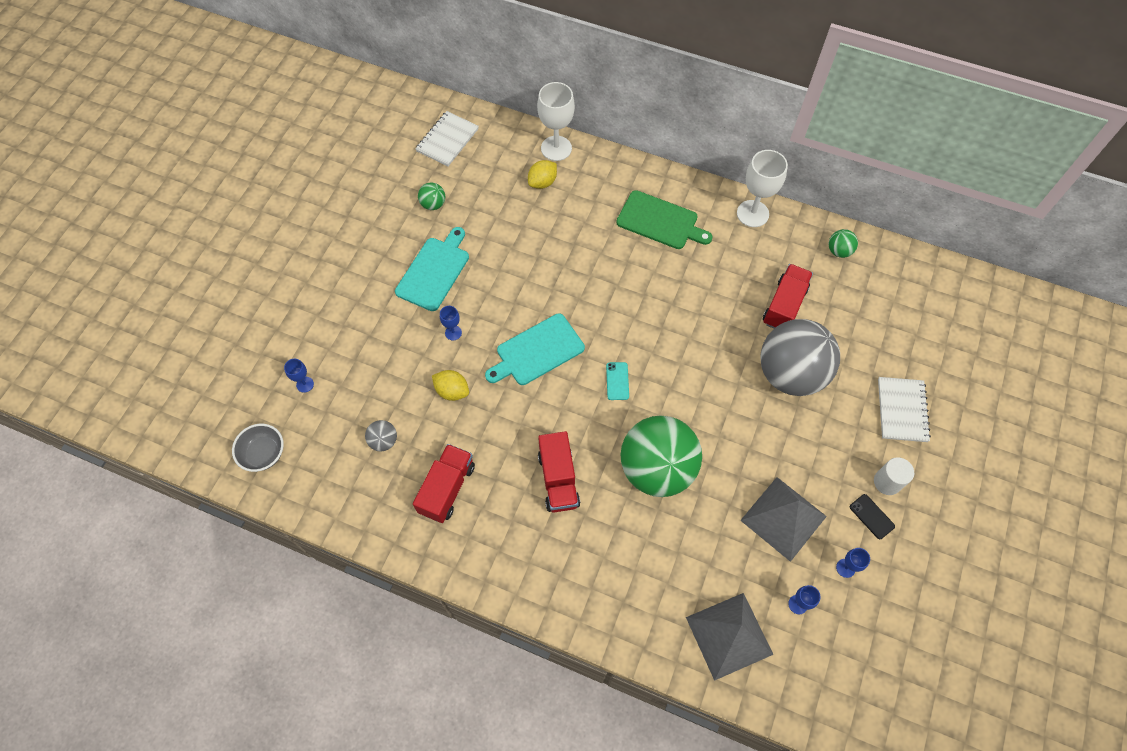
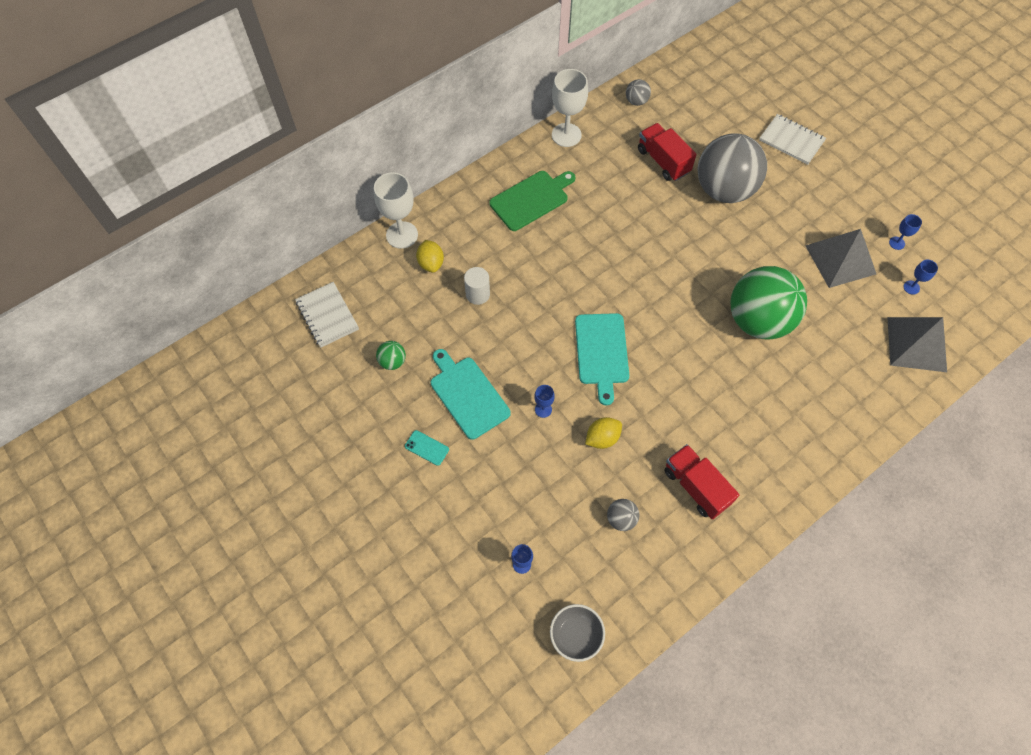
camera: 60 degrees left, 0 degrees up
red truck [538,431,580,513] -> none
turquoise phone [606,362,629,400] -> turquoise phone moved to [405,430,449,466]
green ball [829,229,858,258] -> grey ball [626,79,651,106]
black phone [850,494,895,539] -> none
white cylinder [874,457,914,495] -> white cylinder moved to [464,267,490,305]

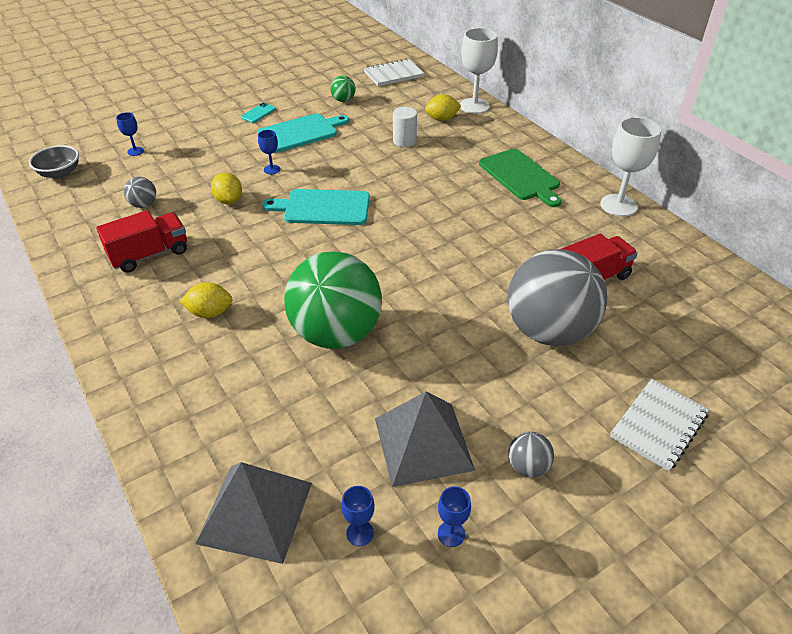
camera: 95 degrees right, 20 degrees down
grey ball [626,79,651,106] -> grey ball moved to [508,432,554,478]
none -> yellow lemon [180,282,233,318]

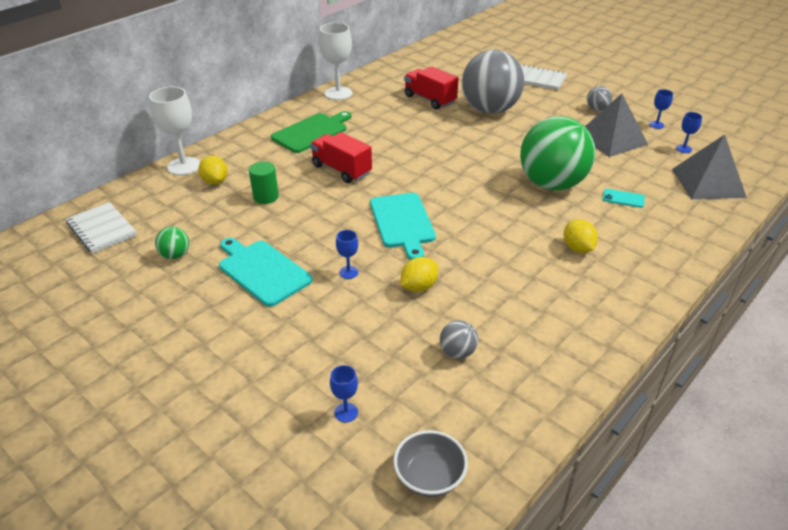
camera: 105 degrees left, 5 degrees down
red truck [96,210,187,273] -> red truck moved to [310,132,372,183]
turquoise phone [241,103,276,123] -> turquoise phone moved to [602,189,645,208]
white cylinder [393,107,417,147] -> green cylinder [249,162,279,204]

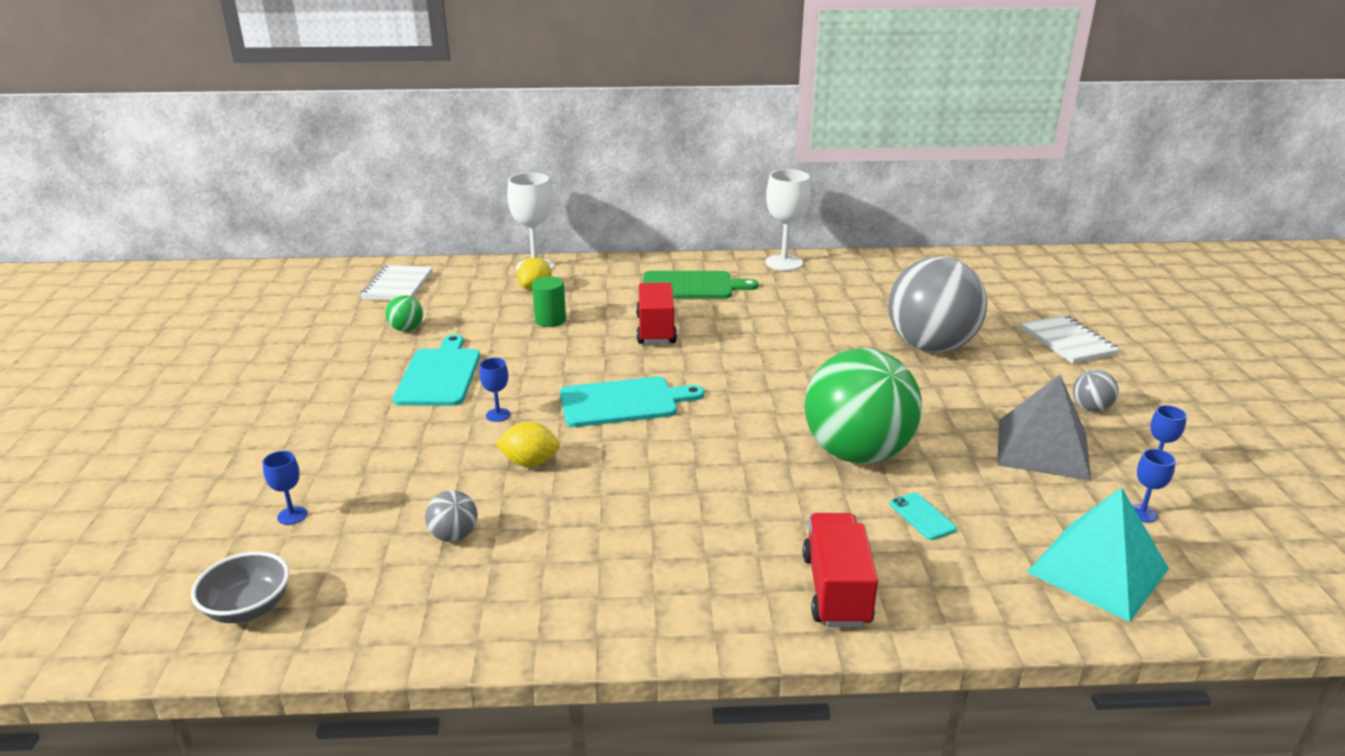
camera: 45 degrees right, 10 degrees down
turquoise cutting board [370,193,436,260] -> turquoise cutting board turned 135 degrees counterclockwise [560,377,704,427]
red truck [404,66,458,110] -> red truck moved to [803,513,878,627]
yellow lemon [564,219,598,253] -> none
grey pyramid [672,134,747,199] -> turquoise pyramid [1027,487,1169,622]

